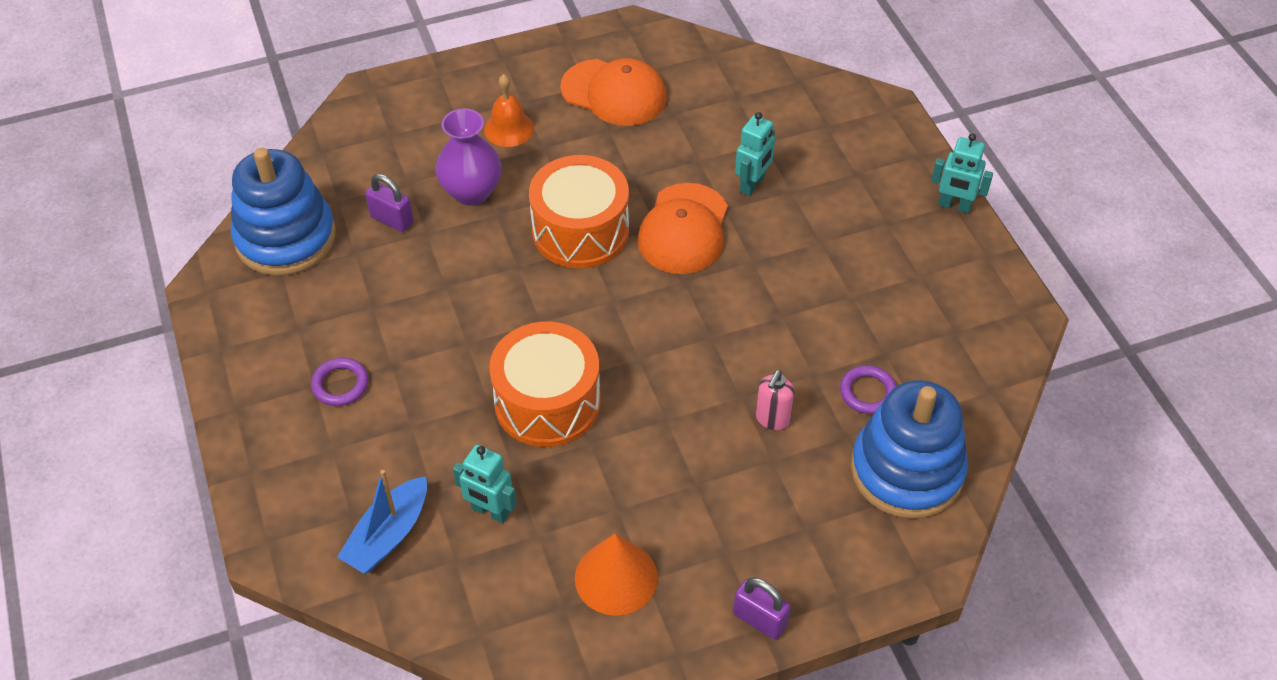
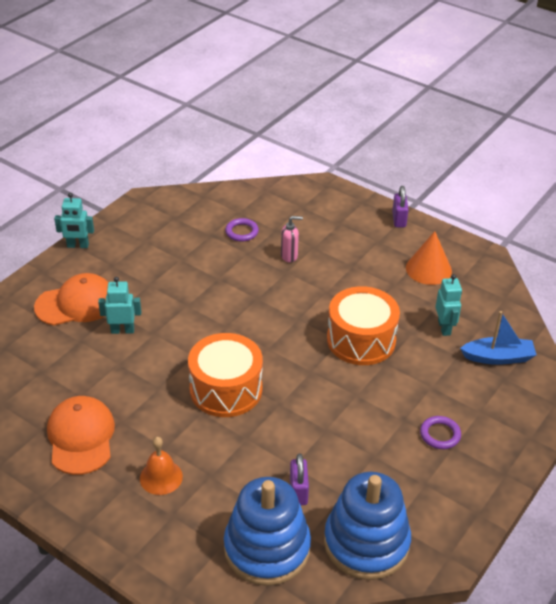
camera: 125 degrees left, 10 degrees down
purple vase [436,109,501,206] -> none
orange cap [637,183,728,274] -> orange cap moved to [34,273,109,326]
blue stacking toy [851,380,968,519] -> blue stacking toy moved to [224,477,311,586]
turquoise robot [931,133,993,213] -> turquoise robot turned 105 degrees clockwise [54,193,94,248]

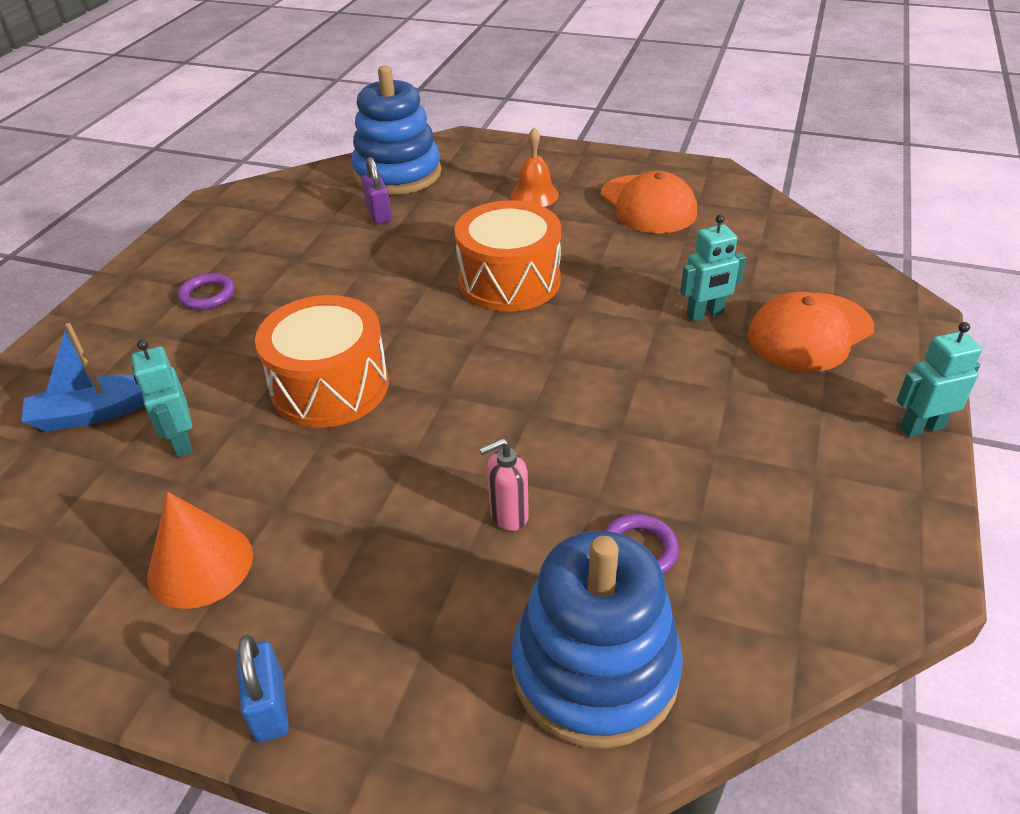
camera: 165 degrees right, 0 degrees up
blue stacking toy [324,472,411,580] -> blue stacking toy moved to [512,531,683,749]
purple padlock [392,186,408,227] -> blue padlock [236,635,289,742]

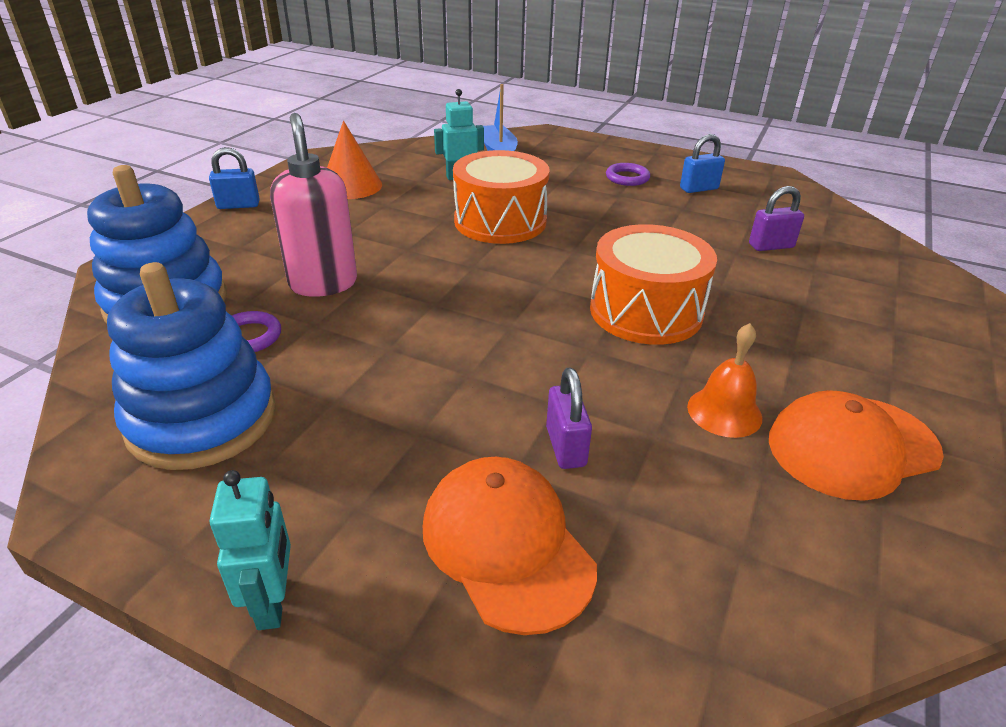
camera: 95 degrees right, 5 degrees down
blue stacking toy [351,65,442,195] -> blue stacking toy moved to [107,262,276,470]
pink soap dispenser [479,438,529,531] -> pink soap dispenser [270,113,357,297], size x1.89
orange bell [511,128,559,207] -> orange bell moved to [687,323,762,438]
turquoise robot [680,214,746,321] -> purple padlock [546,368,592,469]
none -> blue padlock [680,134,725,193]

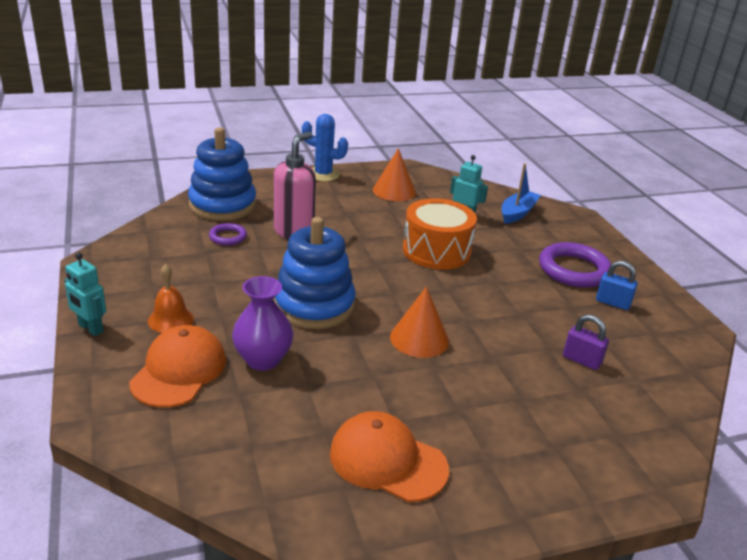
camera: 45 degrees right, 5 degrees down
blue stacking toy [107,262,276,470] -> blue stacking toy moved to [274,217,356,329]
blue padlock [209,147,260,209] -> blue cactus [302,114,348,182]
turquoise robot [209,470,291,630] -> turquoise robot turned 90 degrees clockwise [64,253,106,336]
purple padlock [546,368,592,469] -> purple vase [232,276,293,371]
orange drum [590,224,717,345] -> orange cone [390,286,449,358]
purple ring [606,163,650,186] -> purple ring [539,242,611,287], size x1.92
orange bell [687,323,762,438] -> orange bell moved to [148,264,194,333]

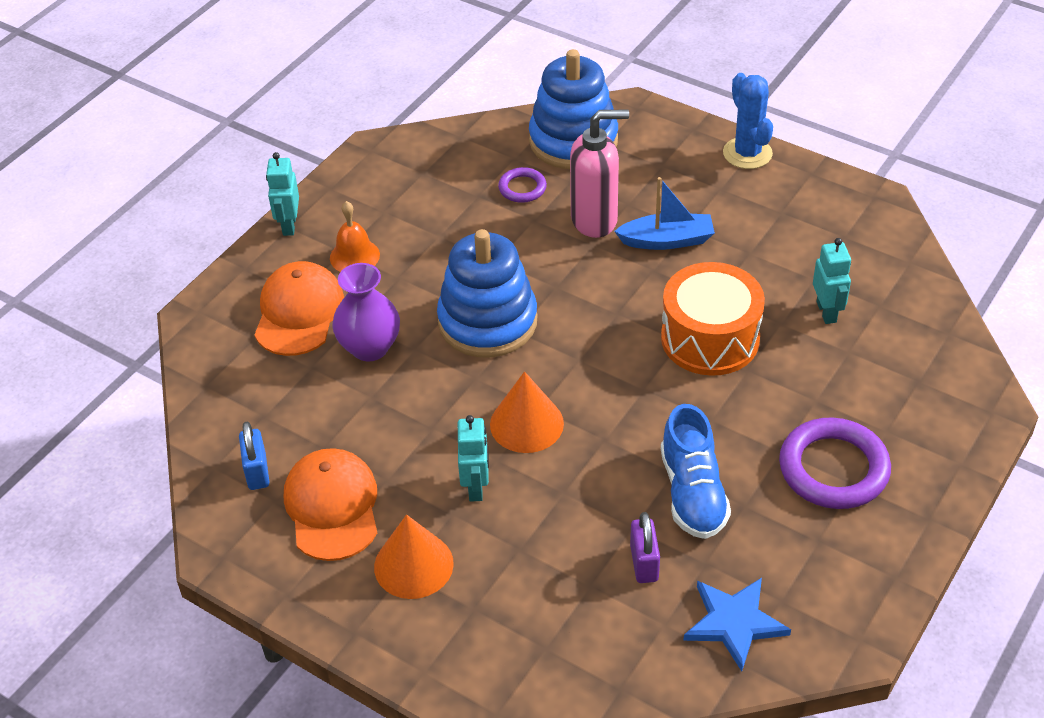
camera: 55 degrees right, 15 degrees up
orange cap [129,325,226,408] -> orange cap turned 60 degrees counterclockwise [255,261,344,356]
orange cone [373,148,416,201] -> orange cone moved to [374,514,454,599]
blue boat [501,163,541,224] -> blue boat moved to [614,177,715,250]
blue padlock [596,261,638,310] -> blue padlock moved to [239,422,269,490]
none -> turquoise robot [458,415,489,502]
none -> blue shoe [661,404,731,539]
none -> blue star [683,578,791,671]

